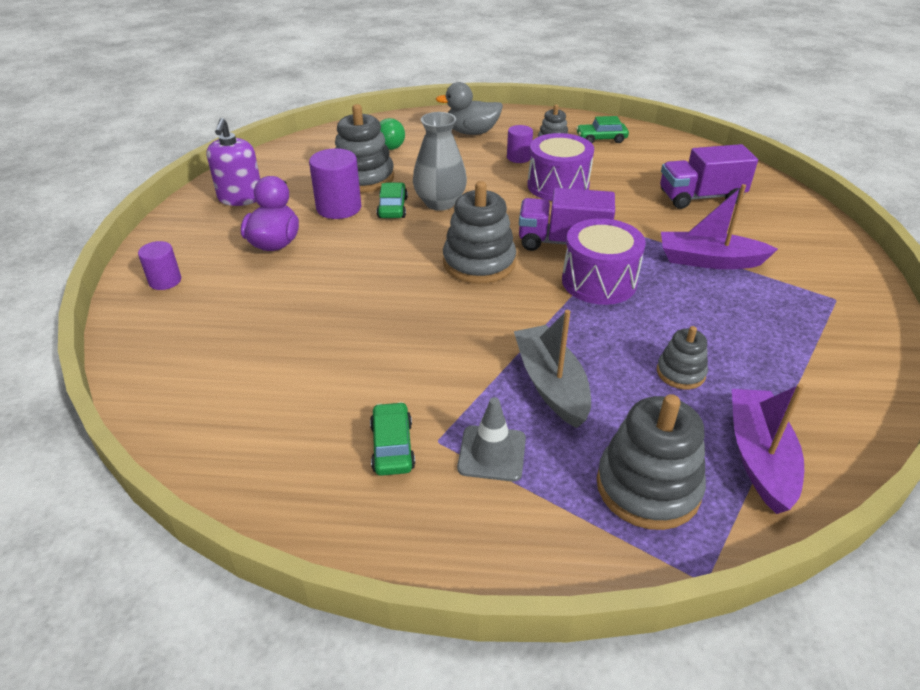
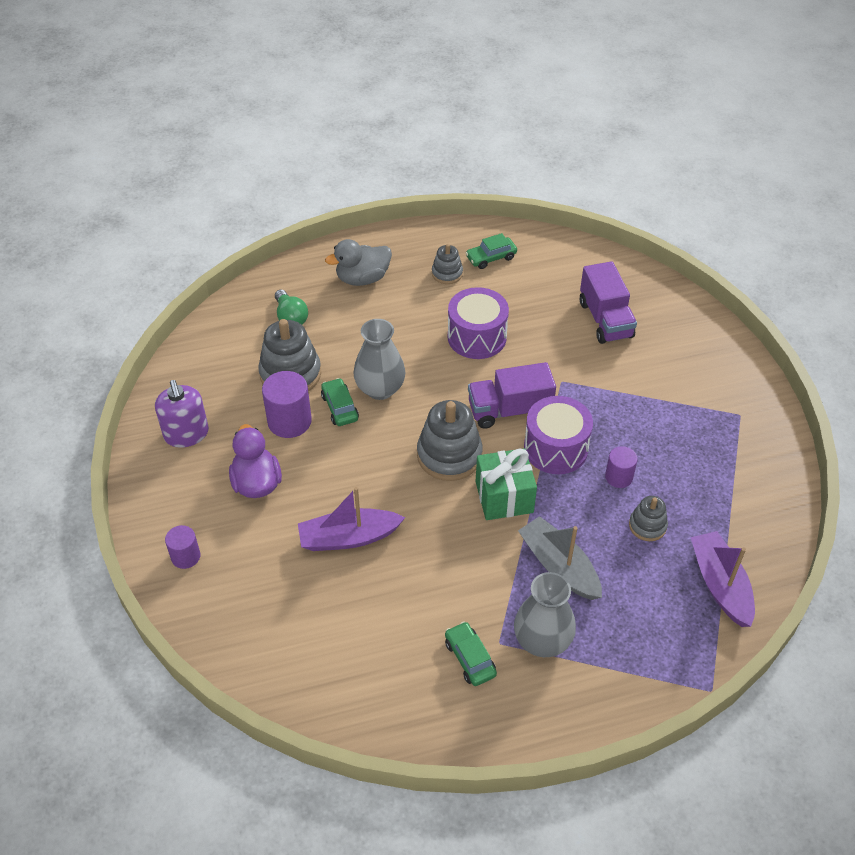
camera: 20 degrees left, 10 degrees up
grey traffic cone [457,397,526,482] -> grey vase [514,572,576,657]
purple cylinder [507,125,533,163] -> purple cylinder moved to [605,446,638,488]
grey stacking toy [596,394,706,530] -> none
purple truck [660,144,758,209] -> purple truck turned 75 degrees counterclockwise [580,261,637,344]
purple boat [661,184,778,269] -> purple boat moved to [298,487,405,551]
none -> green gift [476,448,537,520]

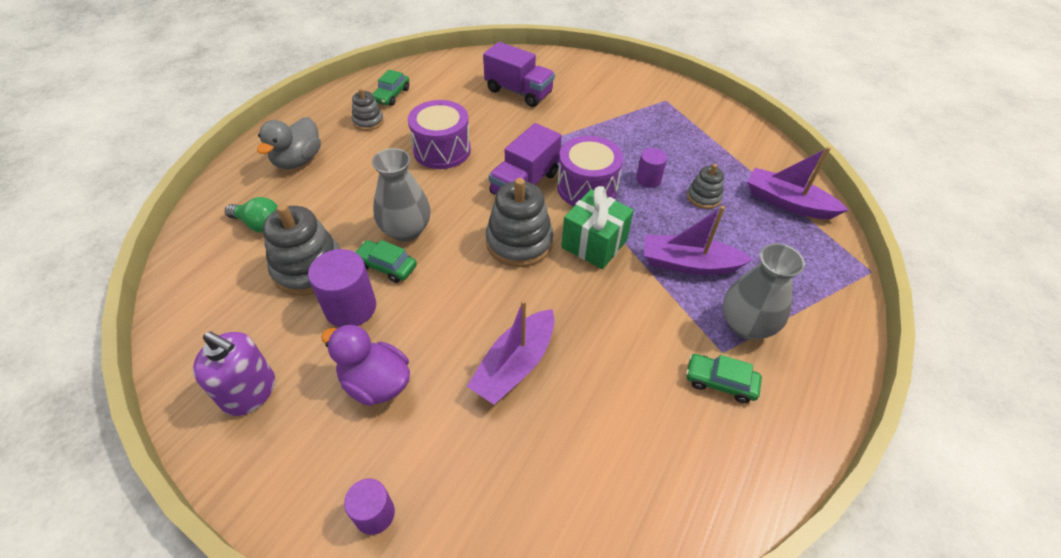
camera: 45 degrees left, 0 degrees up
grey boat [518,516,602,600] -> purple boat [644,206,753,275]

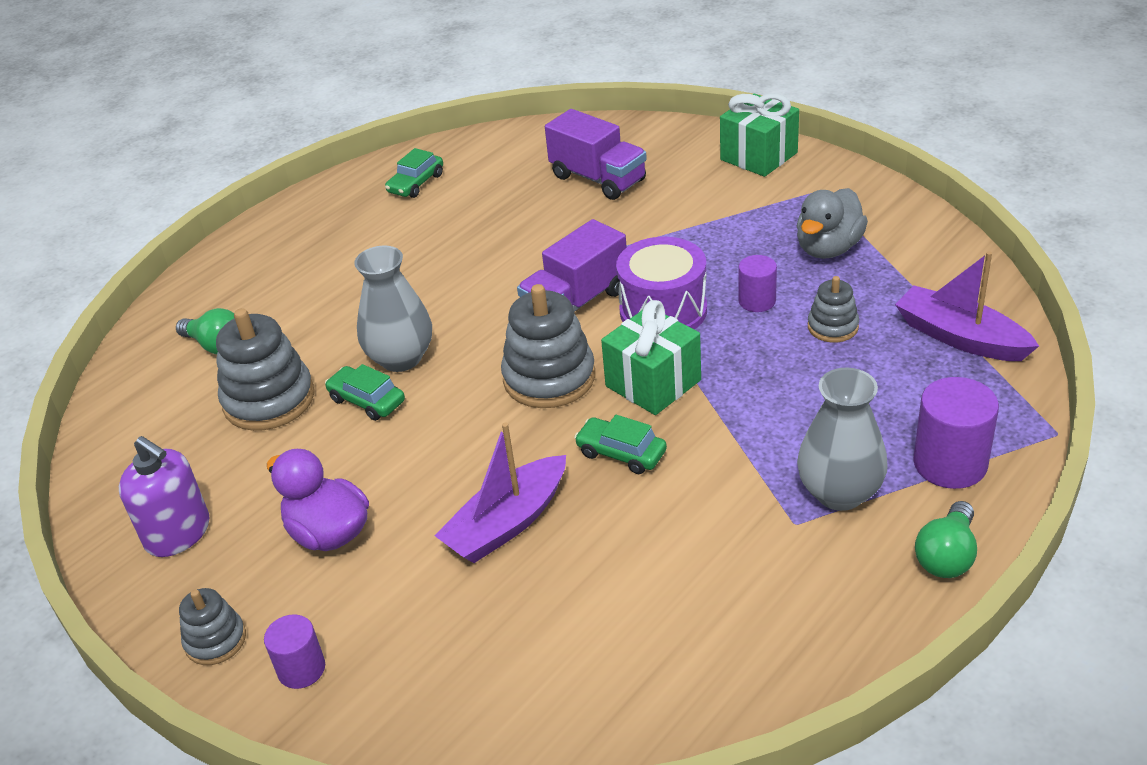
camera: 15 degrees right, 10 degrees down
grey duck [257,117,321,169] -> grey duck moved to [797,188,868,259]
purple cylinder [308,249,376,327] -> purple cylinder moved to [913,377,999,489]
grey stacking toy [352,88,384,131] -> grey stacking toy moved to [179,588,246,665]
purple drum [408,100,471,169] -> none
purple boat [644,206,753,275] -> none
green car [686,354,762,403] -> green car moved to [574,415,667,474]
none -> green gift [720,93,799,177]
none -> green light bulb [915,501,977,578]

